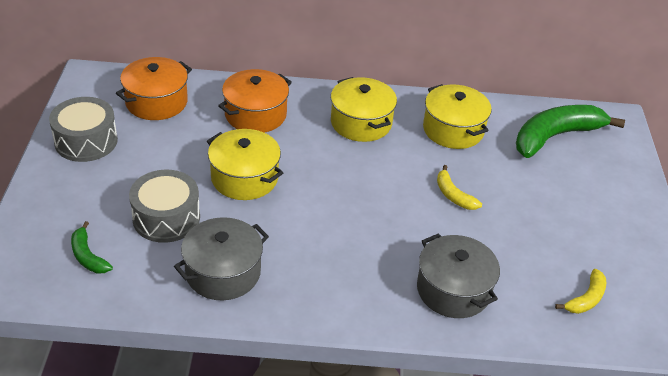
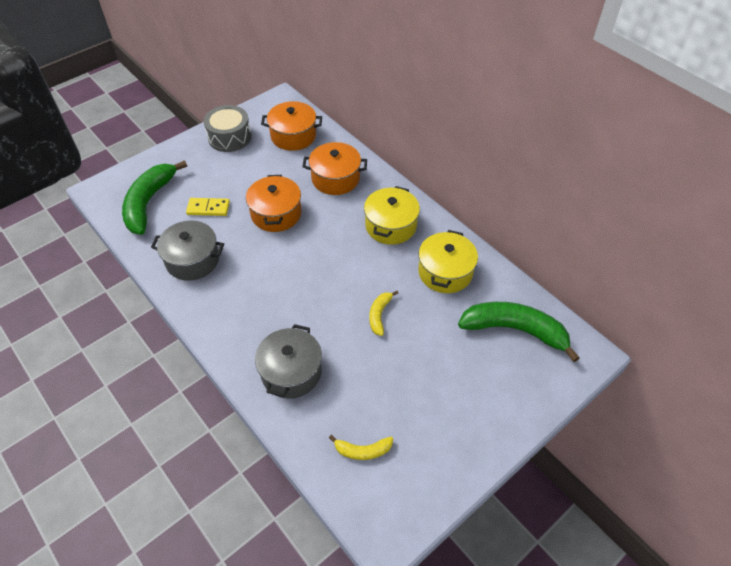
camera: 50 degrees right, 10 degrees up
green banana [71,221,113,273] -> green banana [122,160,187,235], size x2.08
grey drum [129,170,200,243] -> yellow domino [186,198,230,216]
yellow pot [207,129,283,200] -> orange pot [246,175,302,232]

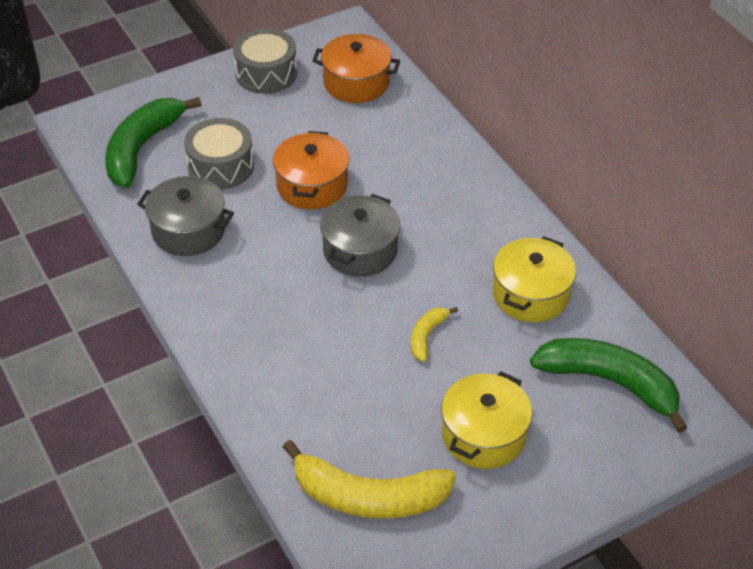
camera: 10 degrees right, 5 degrees down
yellow domino [186,198,230,216] -> grey drum [184,118,254,189]
grey pot [255,324,322,399] -> grey pot moved to [320,194,400,277]
orange pot [302,142,367,195] -> none
yellow banana [329,435,393,460] -> yellow banana [283,440,456,519], size x2.08
yellow pot [364,186,420,245] -> yellow pot moved to [441,372,532,469]

